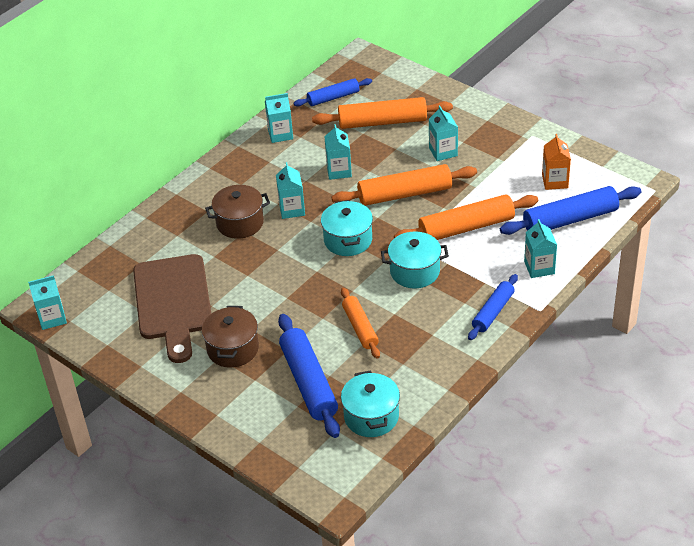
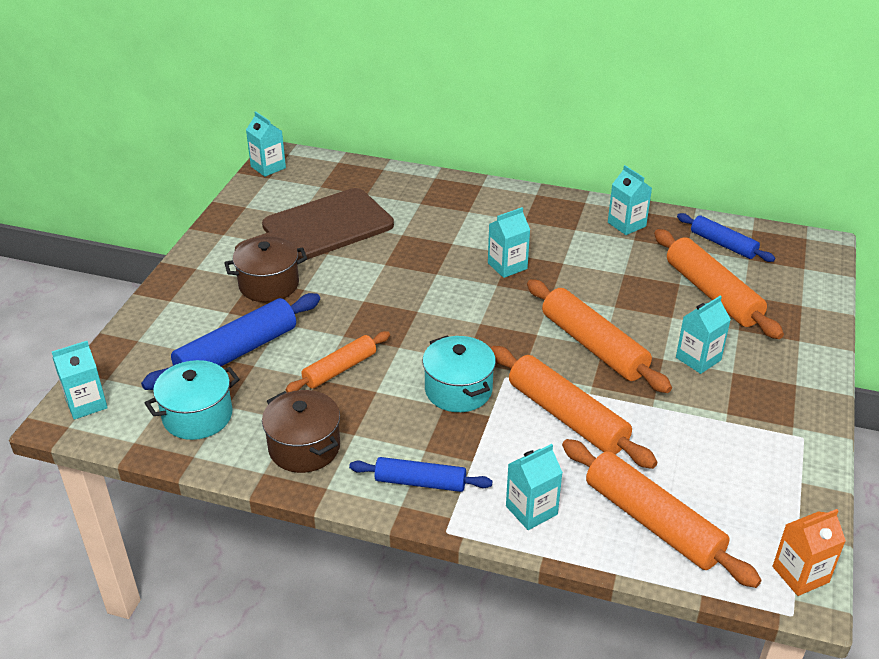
camera: 65 degrees right, 5 degrees down
brown pot [205,185,270,239] -> brown pot moved to [262,390,340,473]
turquoise pot [321,200,373,256] -> none
turquoise carton [324,124,352,180] -> turquoise carton moved to [52,341,108,420]
blue rolling pin [500,186,641,235] -> orange rolling pin [562,439,762,588]
orange carton [542,134,571,190] -> orange carton moved to [772,509,846,596]

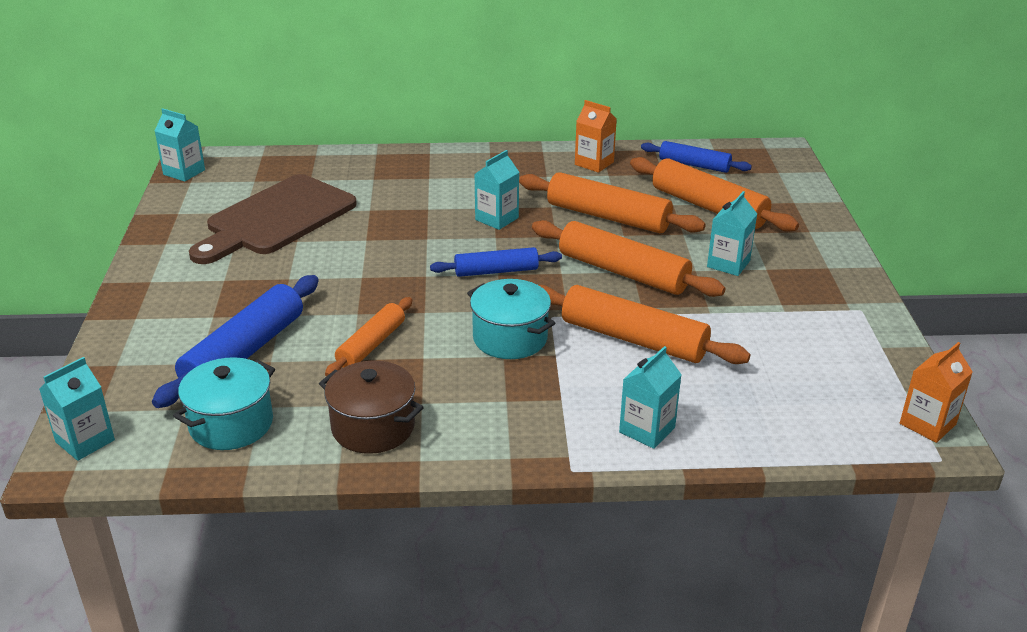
camera: 20 degrees left, 5 degrees down
brown pot [224,237,307,302] -> none
blue rolling pin [349,457,492,492] -> blue rolling pin moved to [430,247,562,277]
orange rolling pin [562,439,762,588] -> orange rolling pin moved to [519,172,706,233]
turquoise carton [608,165,652,235] -> orange carton [575,100,617,173]

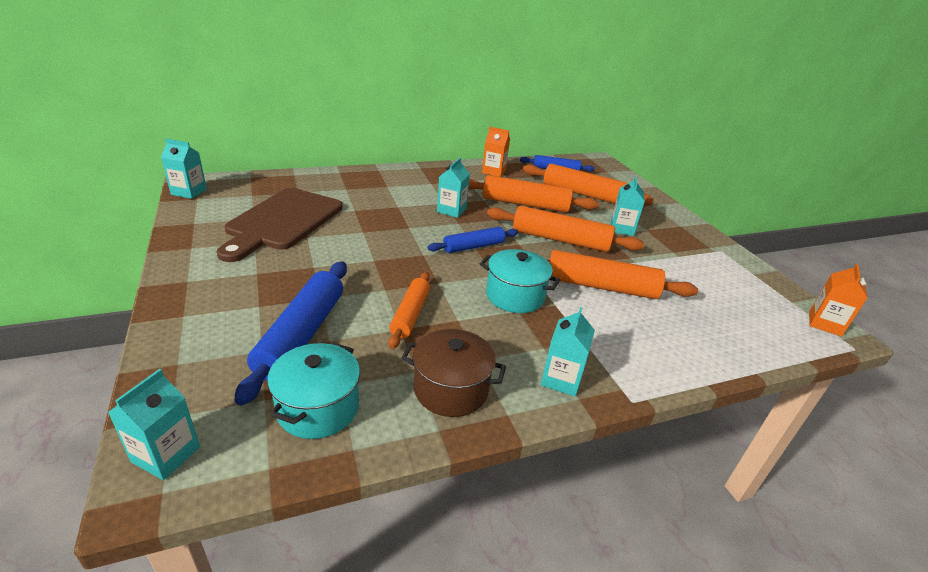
camera: 20 degrees left, 0 degrees up
turquoise carton [619,346,682,449] -> turquoise carton moved to [541,307,595,396]

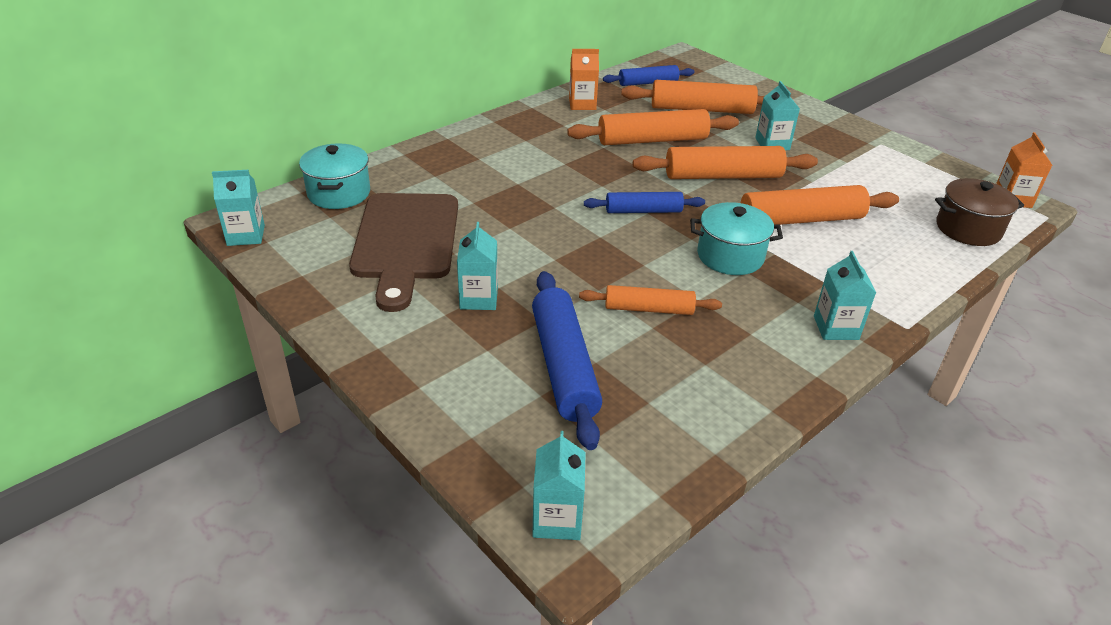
camera: 20 degrees left, 5 degrees up
turquoise pot [267,342,360,439] -> turquoise pot moved to [299,143,370,209]
orange rolling pin [389,272,430,349] -> orange rolling pin turned 75 degrees counterclockwise [579,285,722,315]
brown pot [401,329,506,417] -> brown pot moved to [935,178,1024,246]
blue rolling pin [428,227,518,253] -> blue rolling pin turned 45 degrees clockwise [584,192,705,213]
turquoise carton [437,158,470,218] -> turquoise carton moved to [457,222,498,310]

